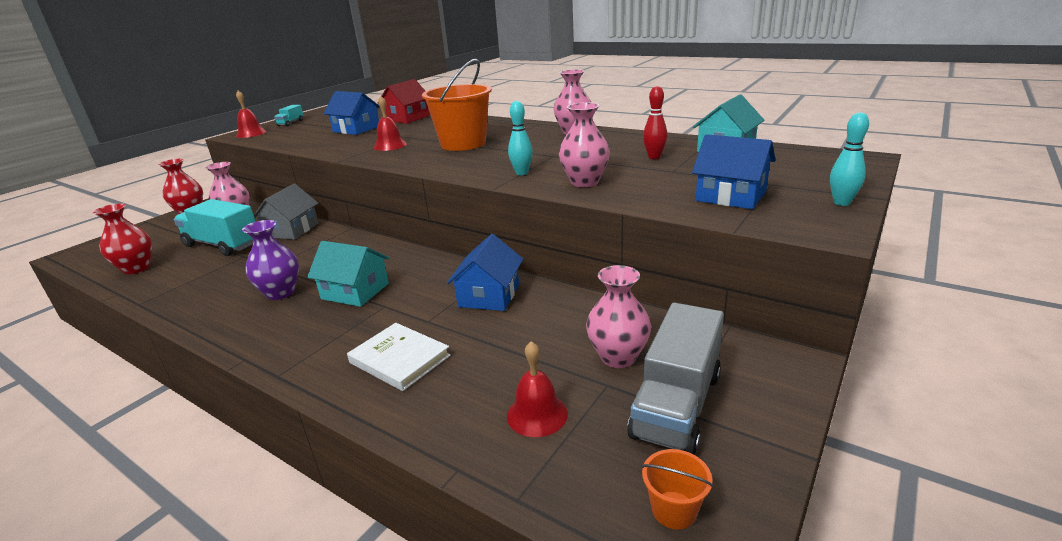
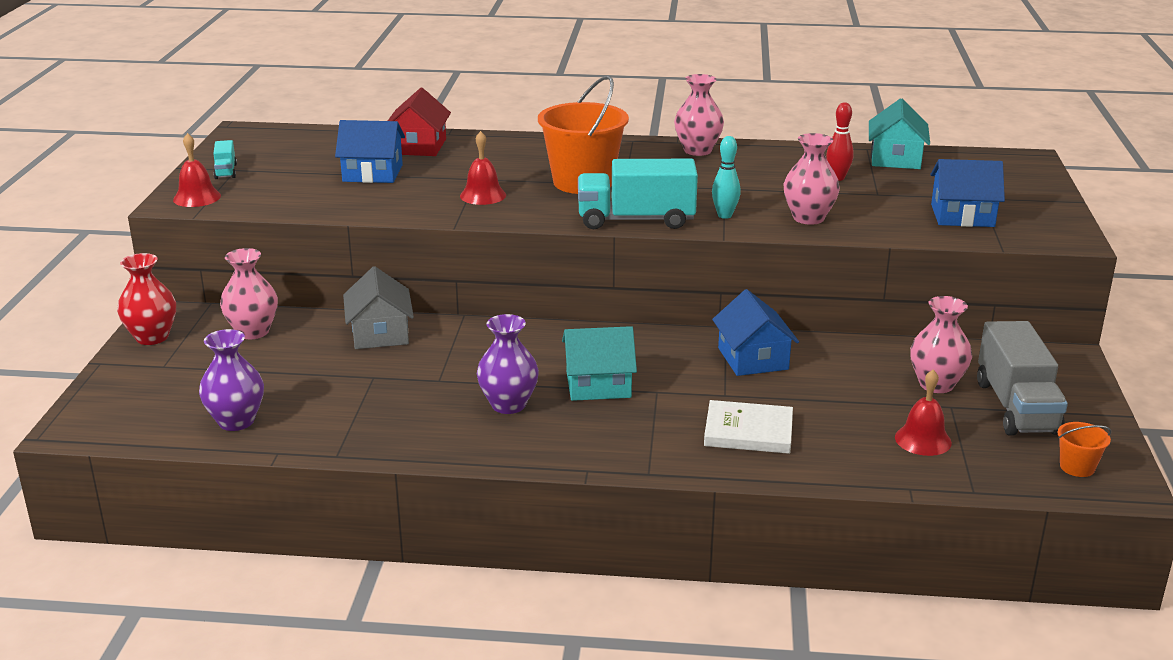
camera: 30 degrees left, 0 degrees up
red vase [93,203,152,274] -> purple vase [199,329,264,431]
turquoise truck [174,199,256,256] -> turquoise truck moved to [578,159,698,229]
turquoise bowling pin [830,112,869,206] -> none

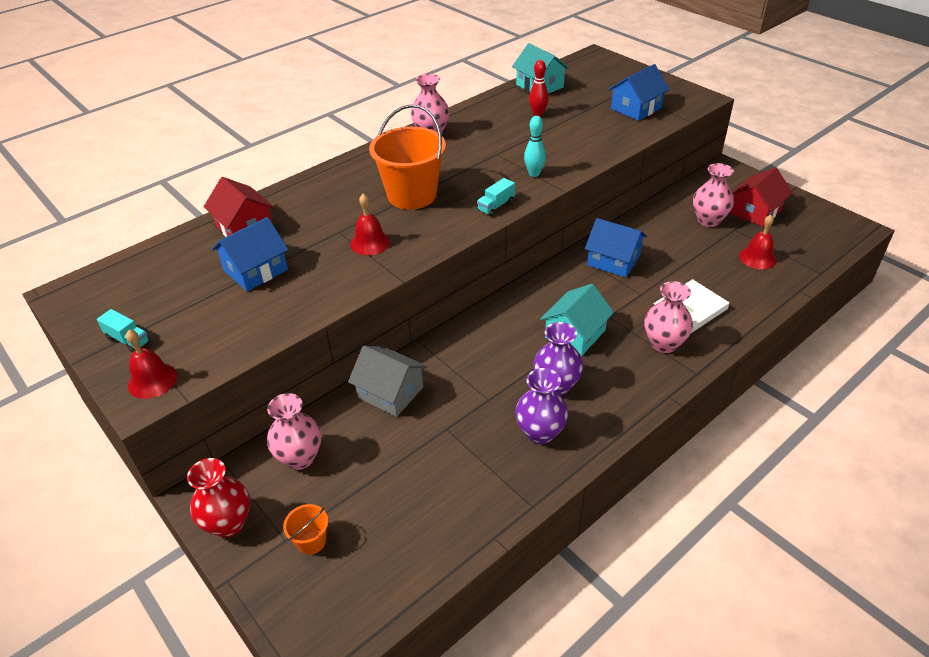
camera: 45 degrees left, 15 degrees up
purple vase [199,329,264,431] -> purple vase moved to [515,368,568,444]
turquoise truck [578,159,698,229] -> turquoise truck [477,178,515,216], size x0.45
pink vase [783,133,840,225] -> pink vase moved to [645,281,693,353]
grey truck [977,321,1068,435] -> red house [730,167,793,227]
orange bucket [1057,422,1111,477] -> orange bucket moved to [283,504,328,555]

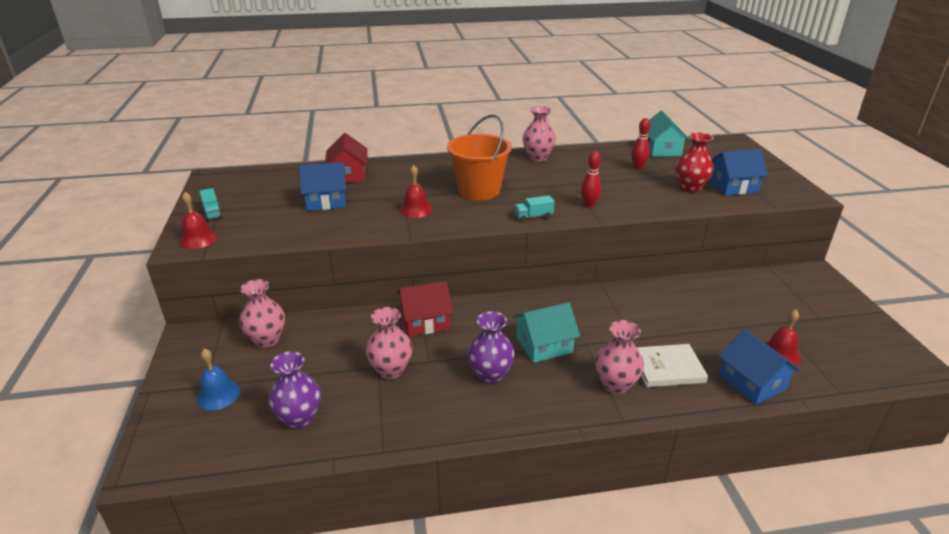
camera: 30 degrees right, 10 degrees down
red vase [187,458,250,537] -> red vase moved to [676,132,714,193]
orange bucket [283,504,328,555] -> blue bell [197,349,240,410]
grey house [348,345,427,417] -> none
purple vase [515,368,568,444] -> purple vase moved to [269,352,321,429]
turquoise bowling pin [524,116,546,177] -> red bowling pin [581,151,601,208]
blue house [585,218,647,277] -> blue house moved to [718,329,800,405]
pink vase [693,163,734,227] -> pink vase moved to [366,307,412,379]
red house [730,167,793,227] -> red house moved to [397,281,453,337]

